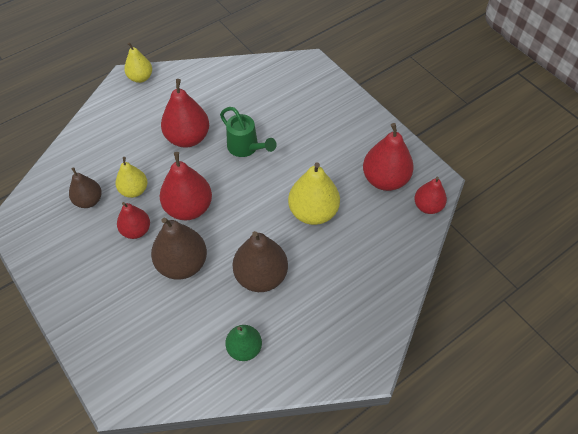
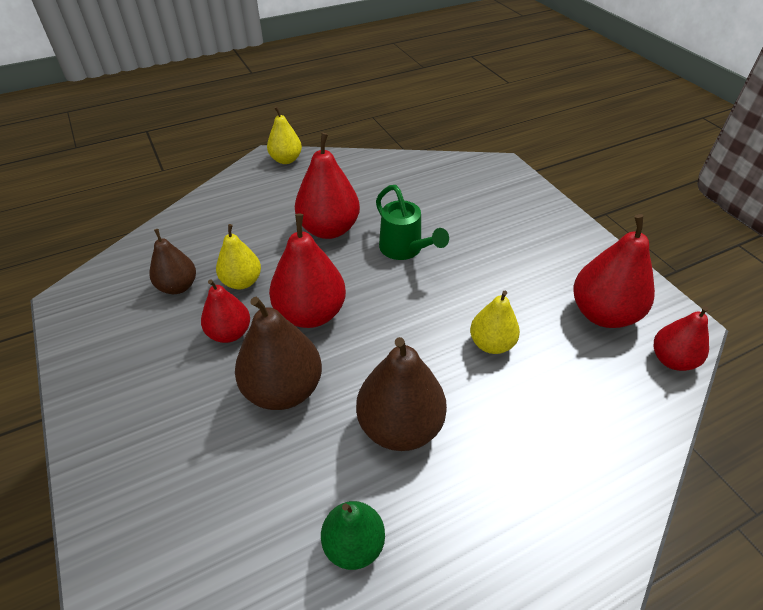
camera: 10 degrees right, 10 degrees down
yellow pear [288,163,340,225] -> yellow pear [470,291,520,354], size x0.62

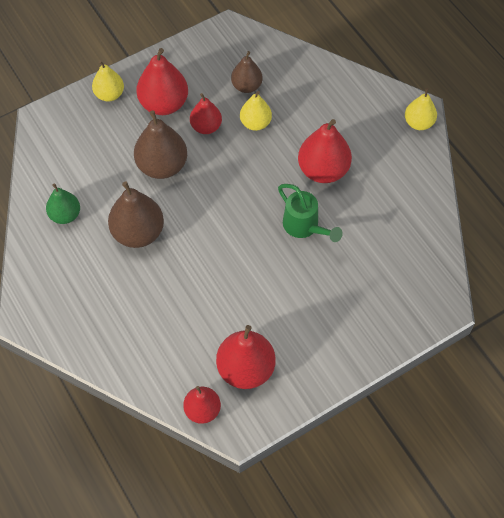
camera: 85 degrees right, 15 degrees up
red pear [269,214,346,328] -> red pear moved to [136,48,188,115]
green watering can [376,185,449,260] -> green watering can turned 90 degrees counterclockwise [278,184,343,242]
yellow pear [470,291,520,354] -> yellow pear moved to [92,60,124,101]

